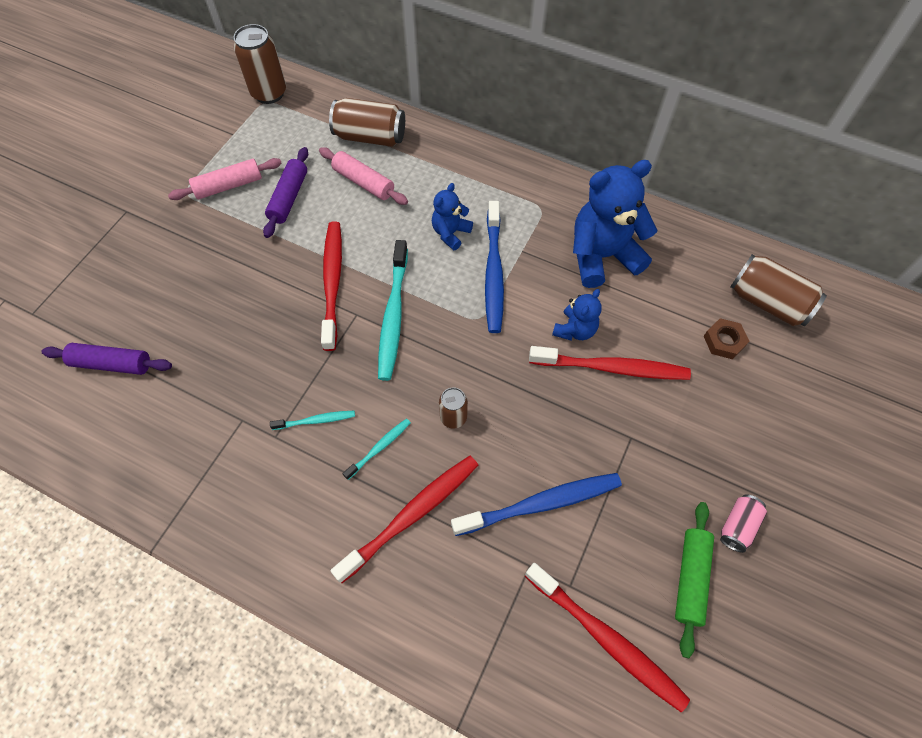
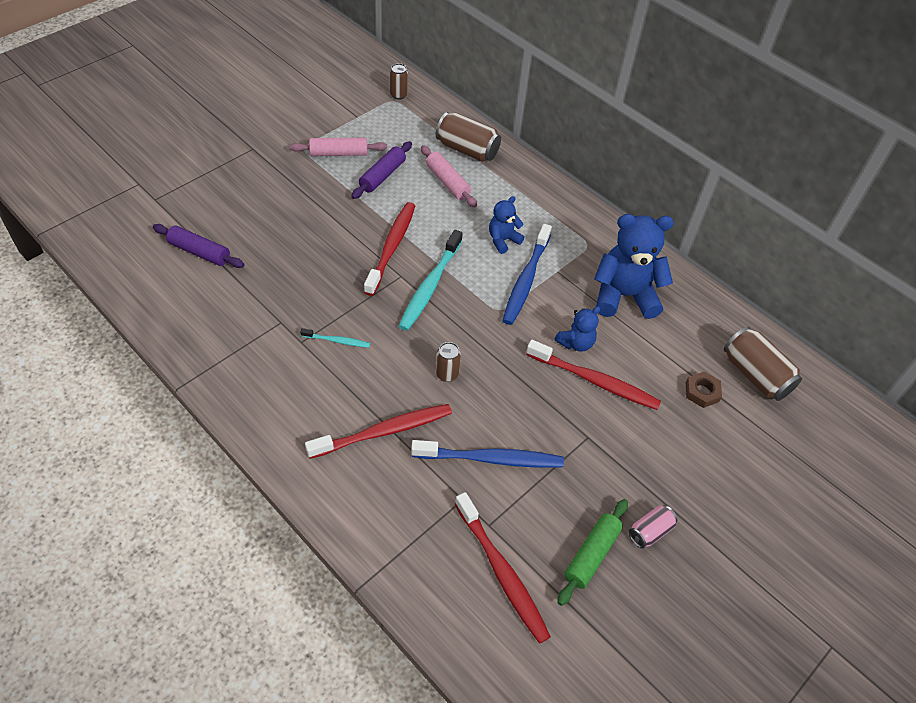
camera: 15 degrees right, 10 degrees down
brown can [234,24,286,104] -> brown can [390,63,408,100], size x0.56
turquoise toothbrush [343,418,411,480] -> none

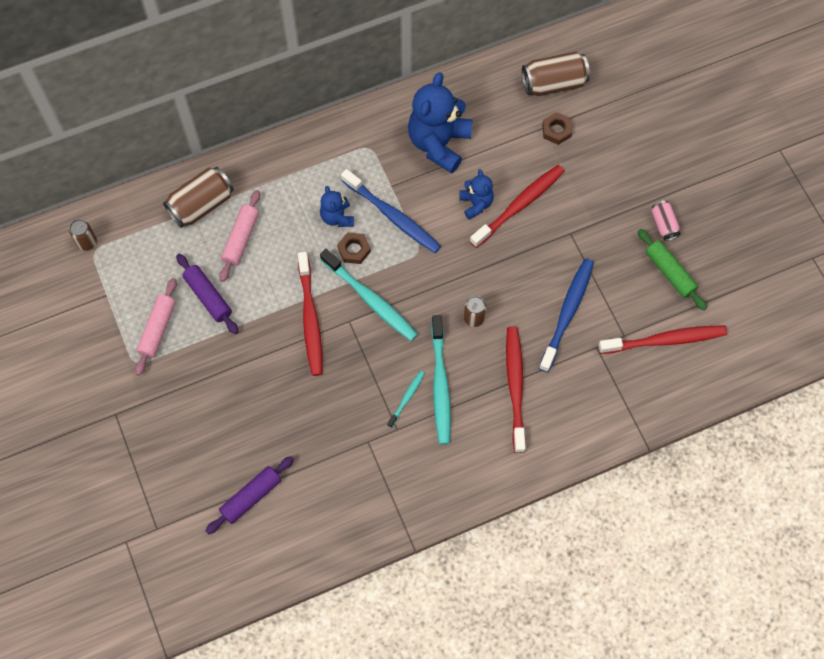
camera: 65 degrees left, 15 degrees up
red toothbrush [364,202,415,296] -> red toothbrush turned 135 degrees counterclockwise [298,252,322,376]
pink rolling pin [421,145,477,207] -> pink rolling pin turned 60 degrees counterclockwise [219,190,260,282]
none -> brown nut [337,232,371,264]
none -> turquoise toothbrush [431,315,451,444]

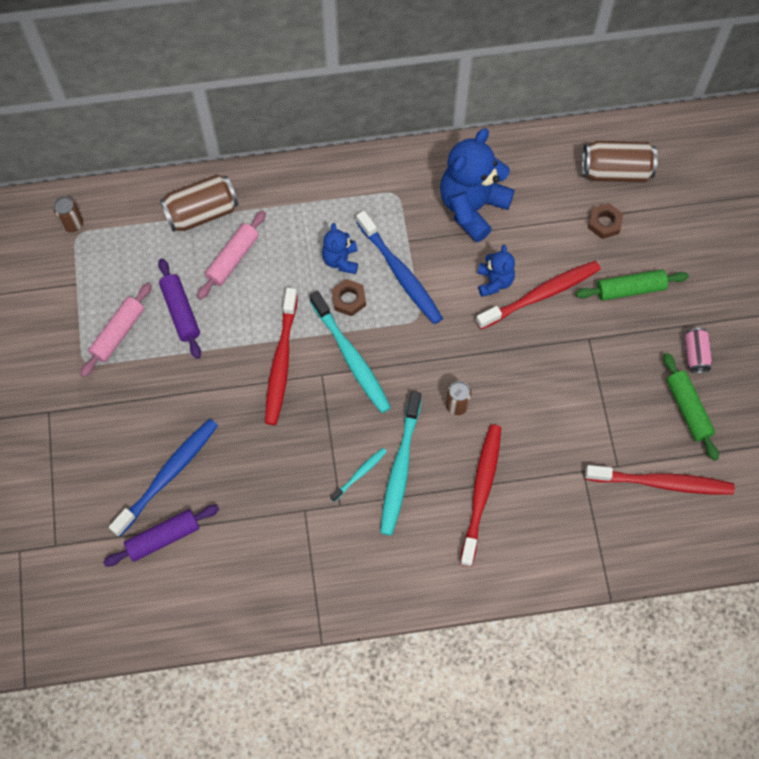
camera: 15 degrees right, 0 degrees up
blue toothbrush [539,259,594,372] -> blue toothbrush moved to [109,419,218,537]
none -> green rolling pin [576,269,689,301]

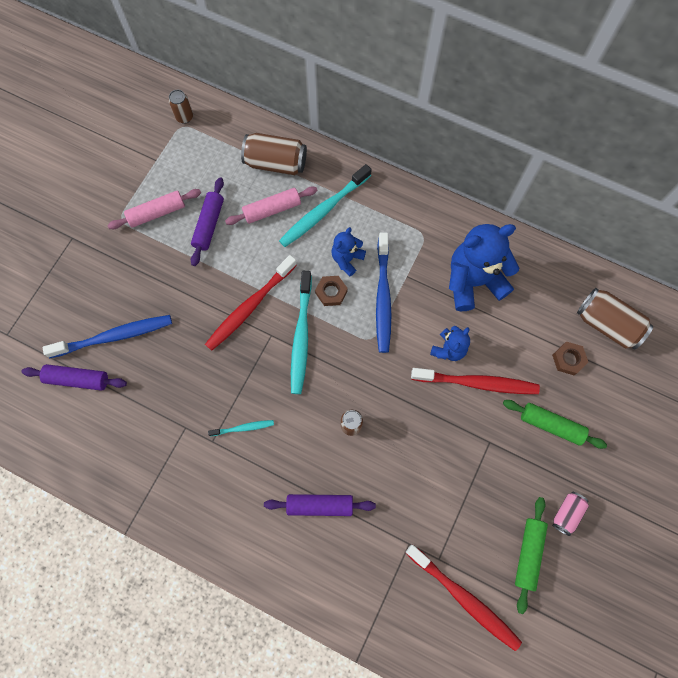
camera: 35 degrees right, 5 degrees up
turquoise toothbrush [380,391,422,536] -> turquoise toothbrush moved to [279,164,372,247]
red toothbrush [460,424,501,567] -> purple rolling pin [264,494,376,516]

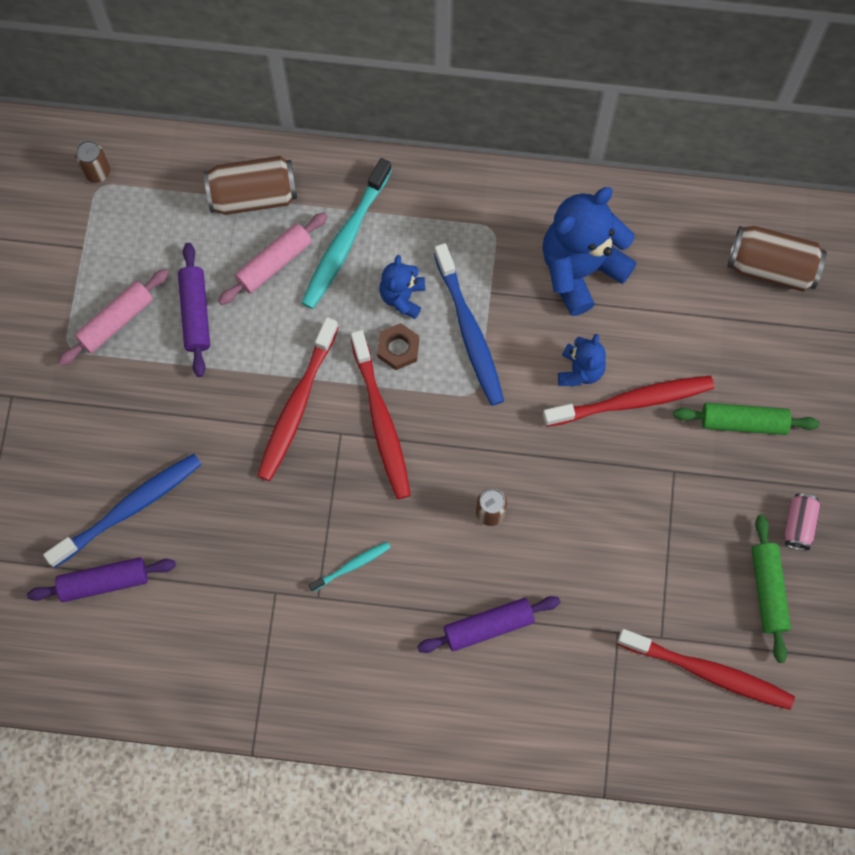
camera: 20 degrees left, 0 degrees up
turquoise toothbrush [291,271,312,394] -> red toothbrush [351,330,411,499]
brown nut [552,342,588,375] -> none

